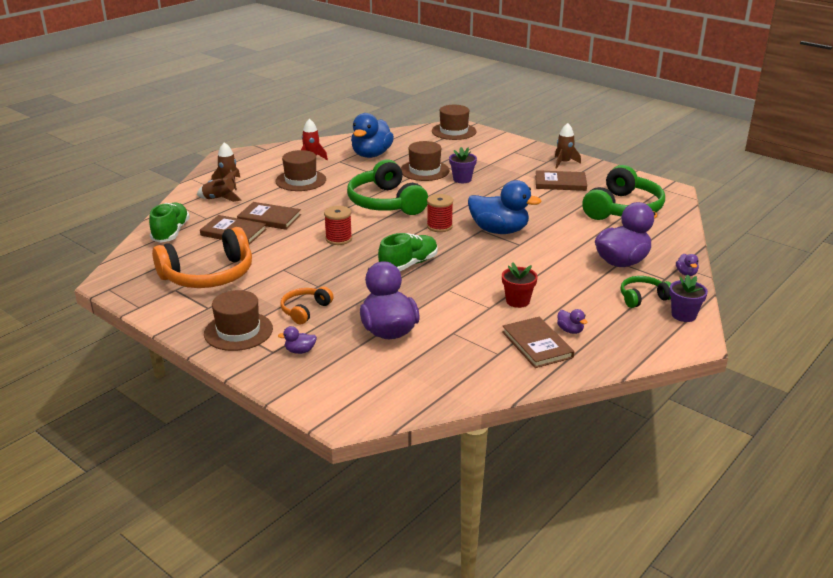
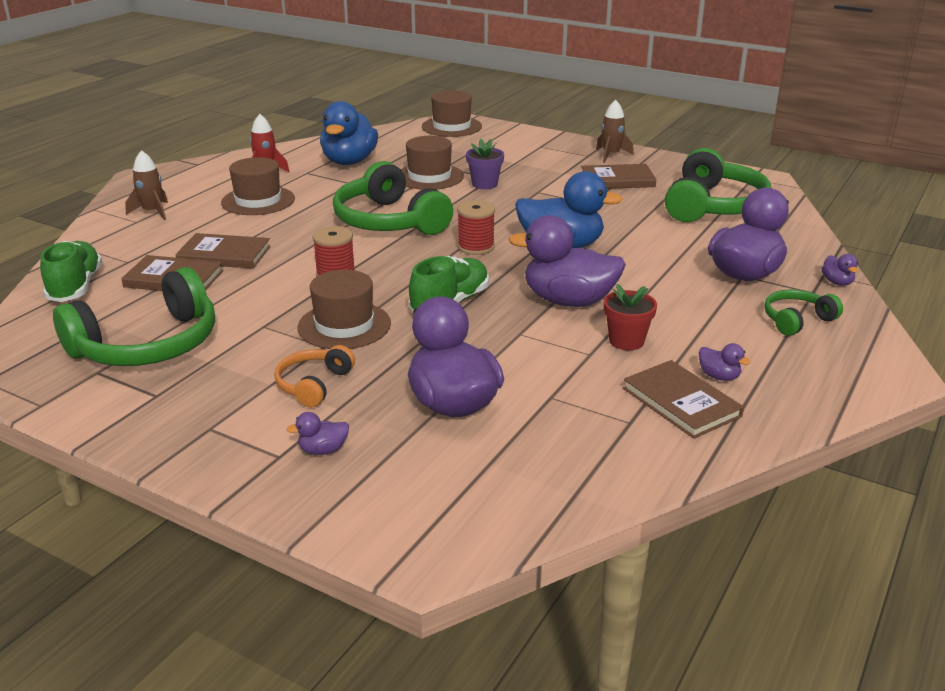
camera: 10 degrees left, 0 degrees up
orange headphones [152,227,252,288] -> green headphones [53,267,215,366]
brown rocket [197,170,241,202] -> none
brown hat [204,290,273,351] -> brown hat moved to [298,270,391,349]
purple flower pot [669,274,708,322] -> none
none -> purple duck [508,215,626,307]

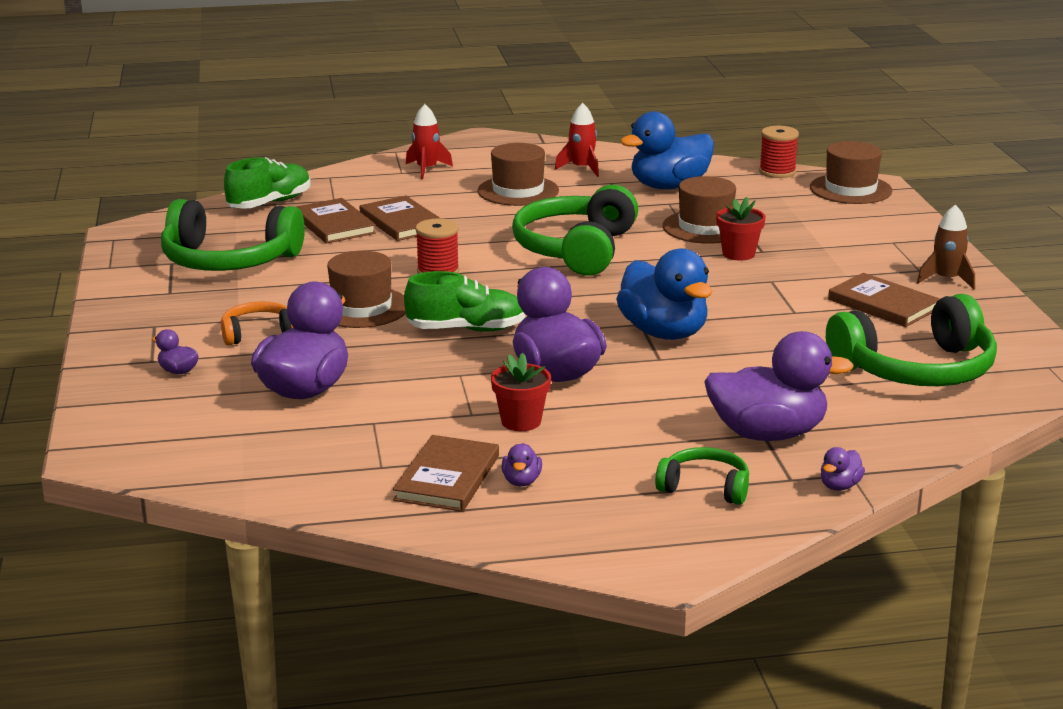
camera: 50 degrees right, 5 degrees down
brown rocket [125,150,168,220] -> red rocket [406,104,453,179]
red spool [457,200,495,255] -> red spool moved to [759,126,799,178]
purple flower pot [466,139,504,189] -> red flower pot [716,197,766,260]

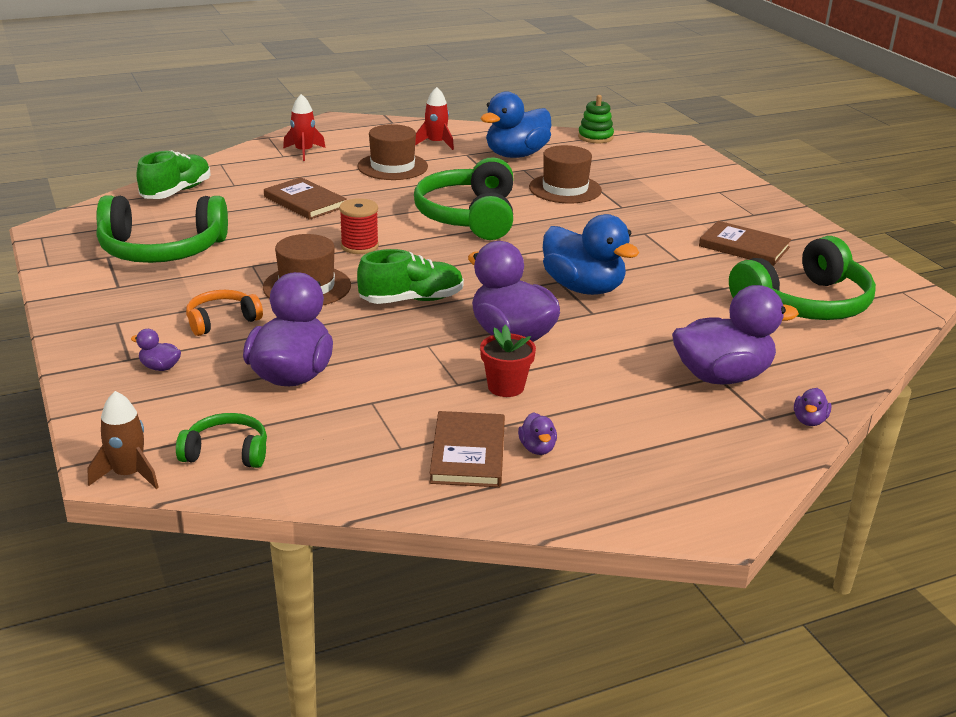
camera: 15 degrees left, 5 degrees up
brown book [296,198,376,244] -> none
green headphones [655,447,749,505] -> green headphones moved to [176,413,267,468]
red flower pot [716,197,766,260] -> none
red spool [759,126,799,178] -> green stacking toy [578,95,614,143]
brown hat [810,141,892,204] -> none
brown rocket [917,204,975,289] -> brown rocket moved to [88,391,159,489]

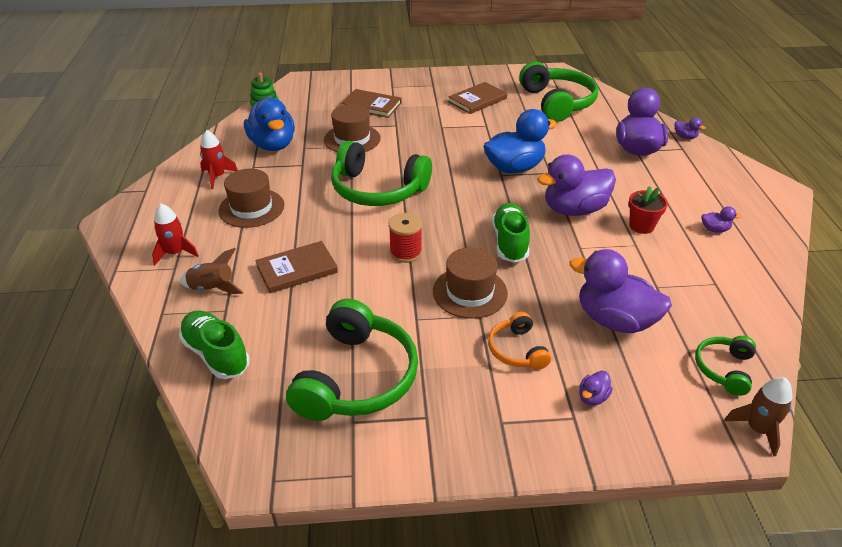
camera: 70 degrees left, 10 degrees up
brown book [429,411,505,487] -> brown book moved to [341,89,402,118]
none -> brown rocket [180,248,244,294]

